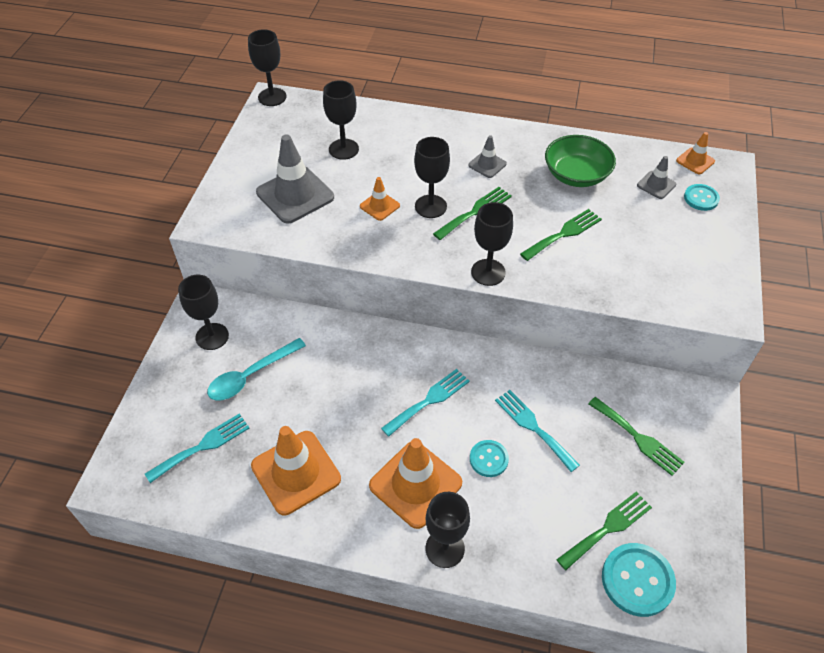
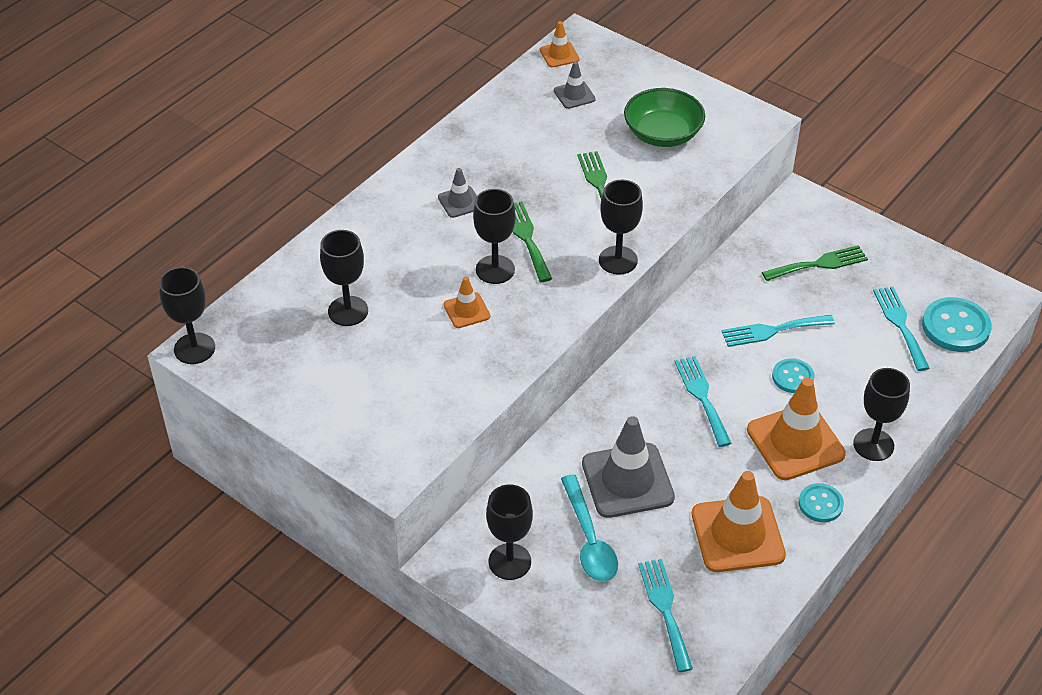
camera: 65 degrees left, 5 degrees down
grey traffic cone [256,134,334,223] -> grey traffic cone moved to [582,416,675,518]
green bowl [545,135,616,187] -> green bowl moved to [624,88,705,147]
green fork [556,492,652,570] -> turquoise fork [873,287,930,371]
turquoise button [684,184,720,211] -> turquoise button moved to [798,483,844,522]

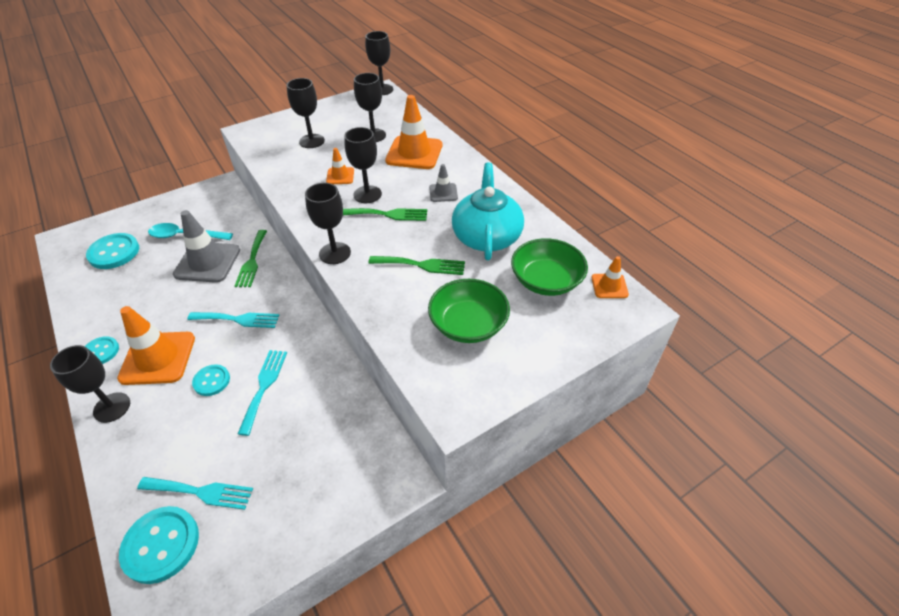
camera: 110 degrees right, 0 degrees up
black goblet [486,484,533,580] -> black goblet moved to [286,78,325,148]
grey traffic cone [554,61,596,109] -> green bowl [511,238,588,296]
turquoise fork [638,559,693,672] -> turquoise button [86,233,139,269]
orange traffic cone [692,471,786,572] -> orange traffic cone moved to [385,95,442,169]
green fork [762,245,868,281] -> green fork moved to [235,230,267,287]
none -> turquoise teapot [452,162,524,260]

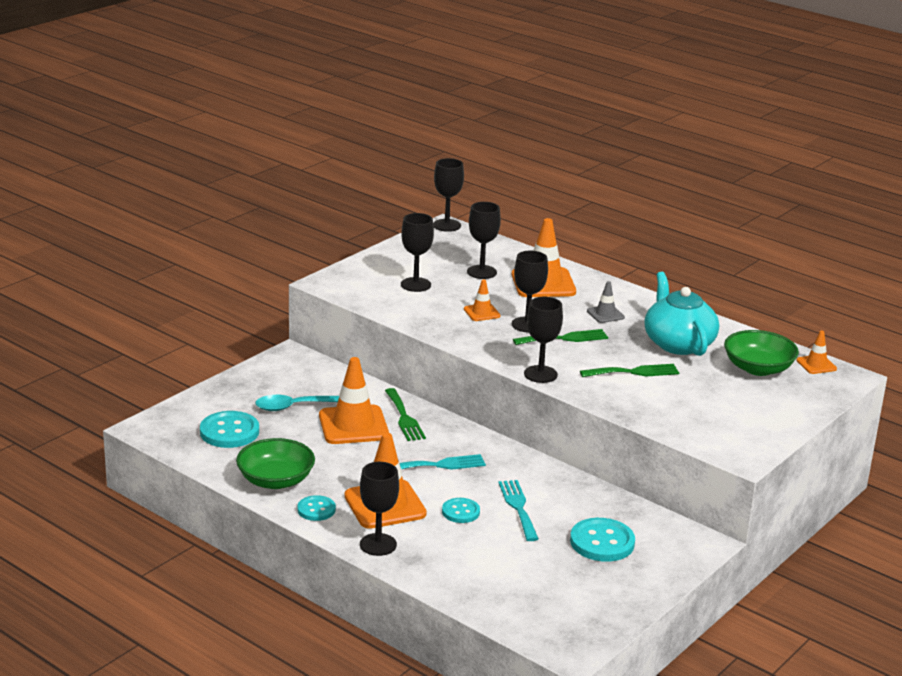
camera: 20 degrees left, 20 degrees down
turquoise button [119,506,199,584] -> turquoise button moved to [570,518,635,562]
turquoise fork [137,477,253,510] -> none
grey traffic cone [173,210,240,283] -> orange traffic cone [319,357,389,444]
green bowl [428,279,510,343] -> green bowl moved to [236,438,315,489]

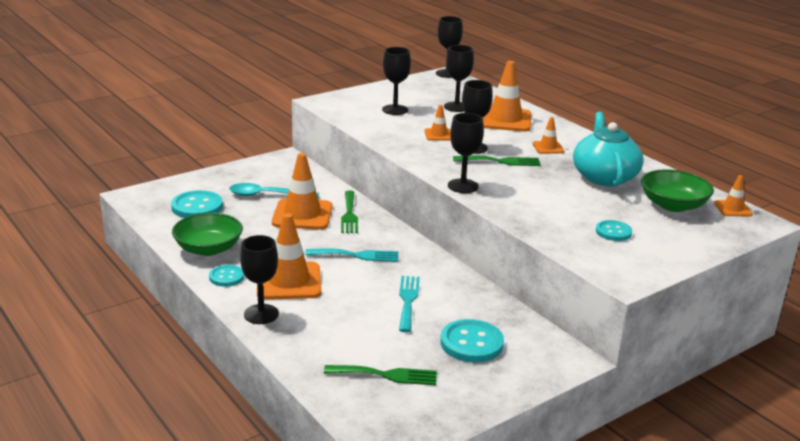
camera: 15 degrees right, 0 degrees up
turquoise button [442,498,480,523] -> turquoise button moved to [596,220,632,241]
green fork [580,364,679,377] -> green fork moved to [324,365,437,385]
grey traffic cone [587,281,625,323] -> orange traffic cone [533,117,565,154]

